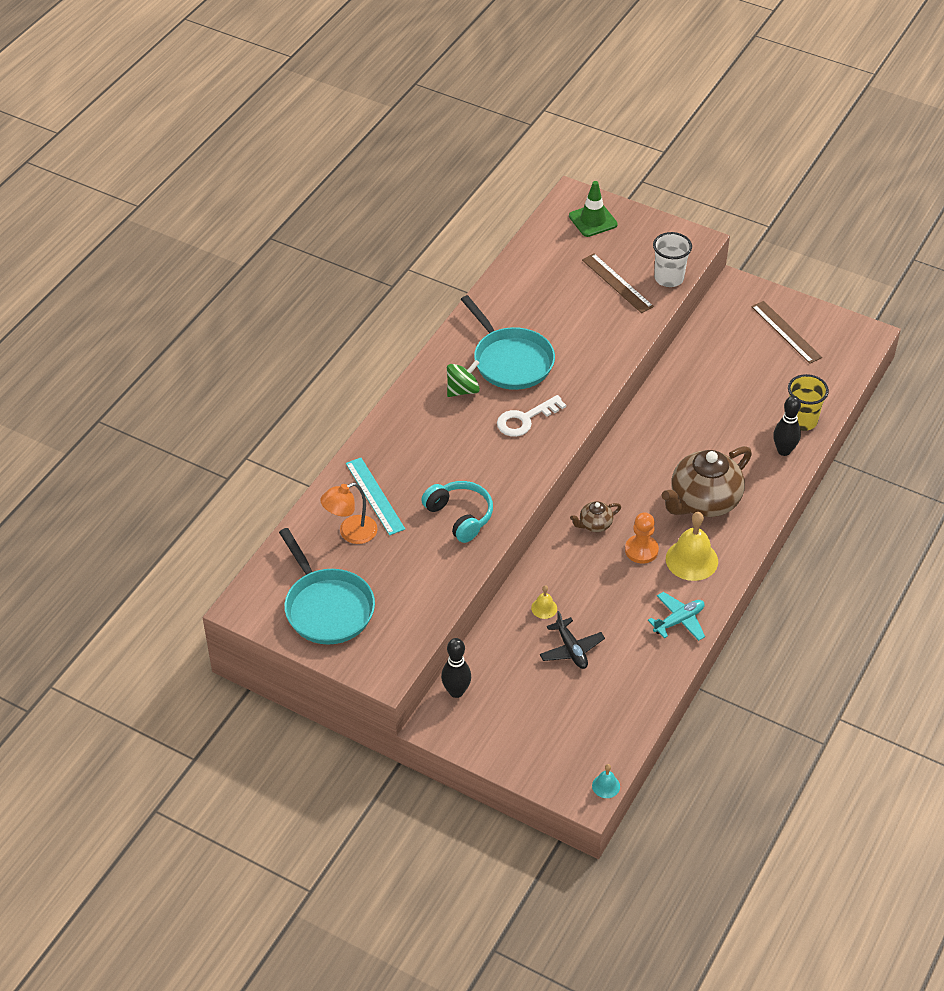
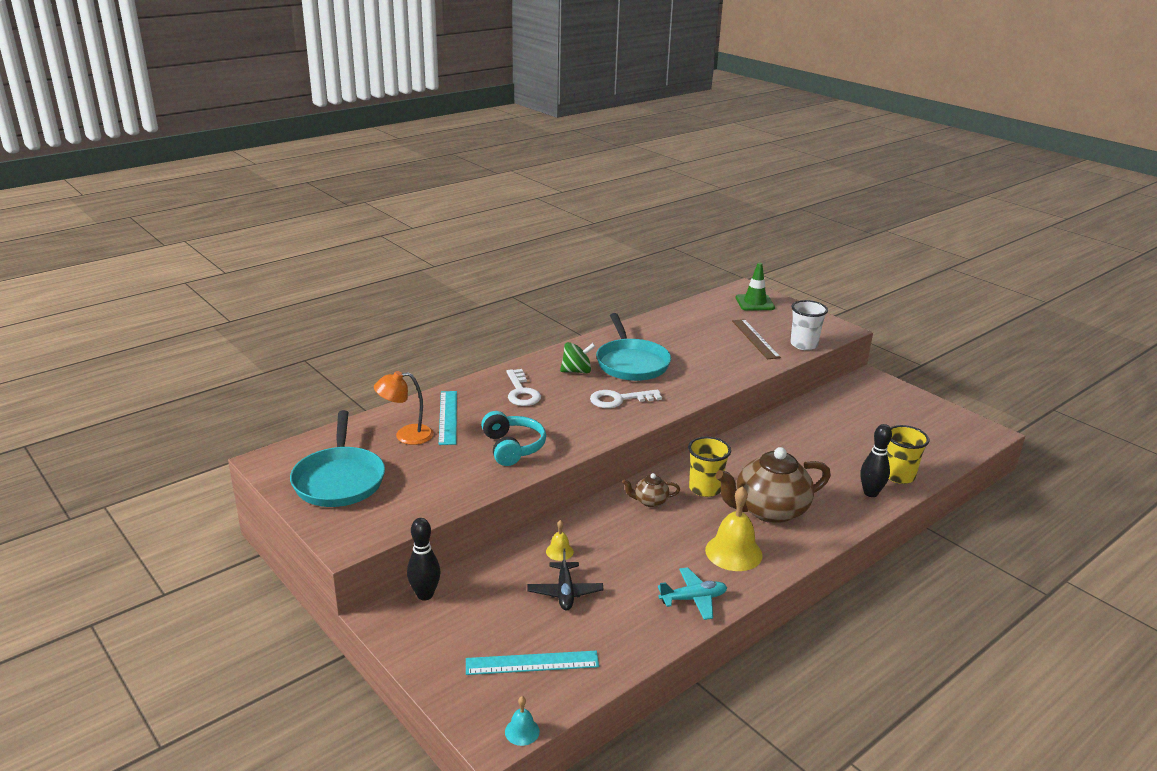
camera: 20 degrees right, 20 degrees down
orange pawn [625,512,659,564] -> none
brown ruler [751,301,822,364] -> none
none -> turquoise ruler [466,651,599,675]
none -> white key [507,369,541,406]
none -> yellow cup [688,436,731,497]

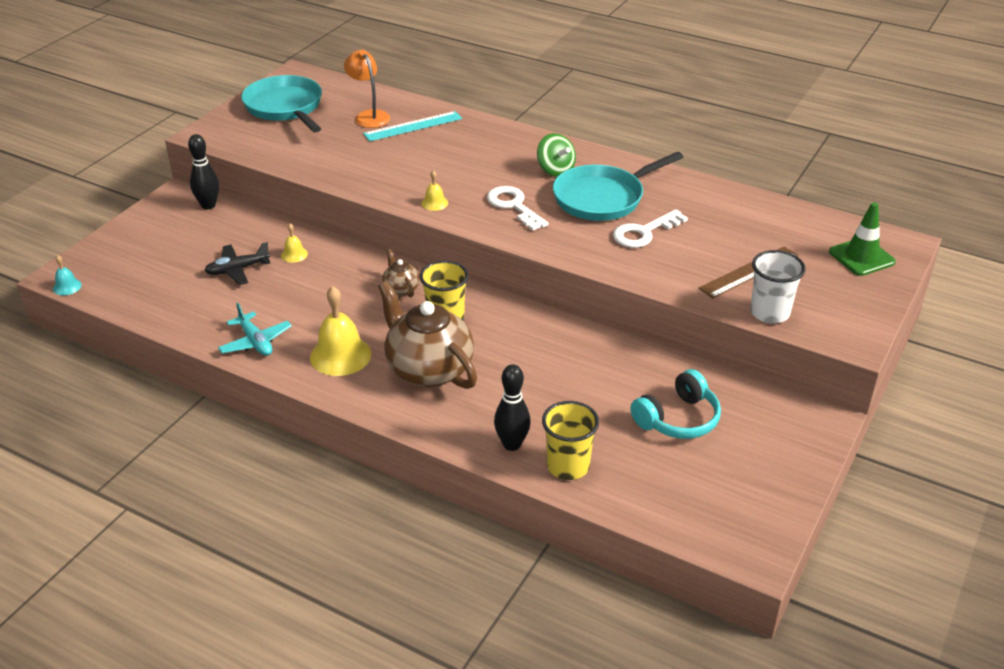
camera: 70 degrees right, 10 degrees up
turquoise pan [290,410,385,507] -> turquoise pan turned 90 degrees clockwise [241,75,322,133]
turquoise ruler [466,651,599,675] -> none
turquoise headphones [481,411,546,466] -> turquoise headphones moved to [630,369,721,439]
white key [507,369,541,406] -> white key moved to [613,209,688,248]
none -> yellow bell [421,170,448,211]

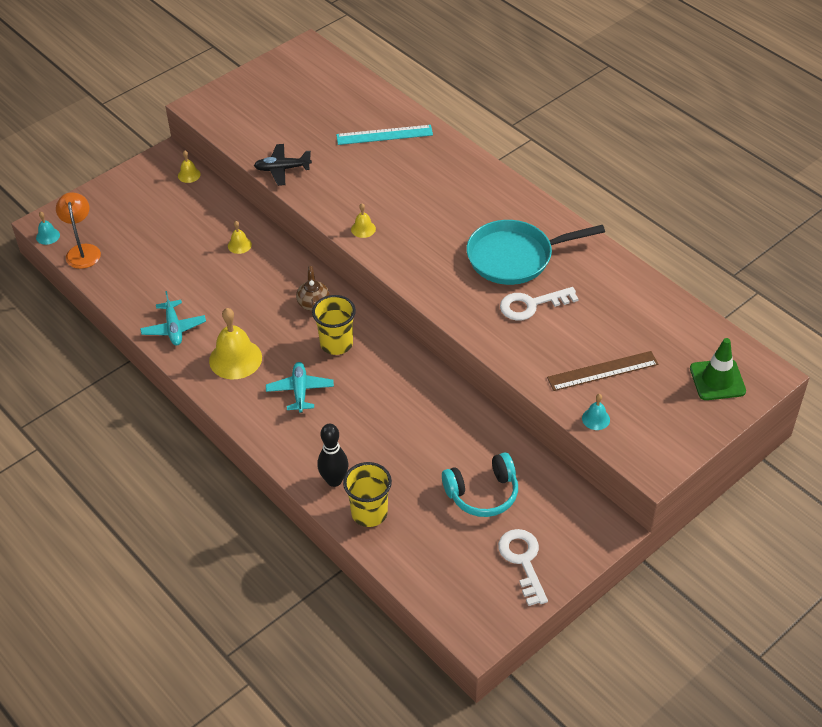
camera: 20 degrees right, 10 degrees up
black bowling pin [188,134,219,209] -> yellow bell [178,150,201,183]
black plane [205,242,270,285] -> black plane moved to [254,144,312,186]
turquoise pan [241,75,322,133] -> none
orange lamp [344,50,390,128] -> orange lamp moved to [56,192,101,269]
brown teapot [378,281,477,389] -> turquoise plane [266,362,334,413]
white key [487,186,548,231] -> white key moved to [498,529,548,606]
green spinning top [537,133,576,177] -> none
white cup [750,250,806,324] -> turquoise bell [582,394,610,430]

